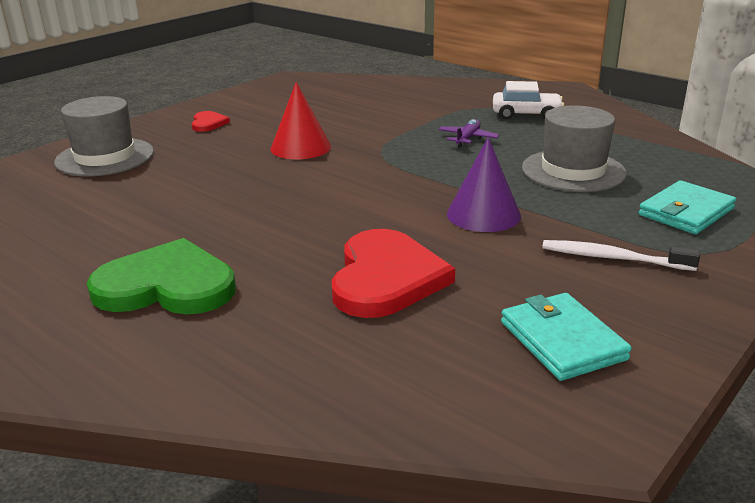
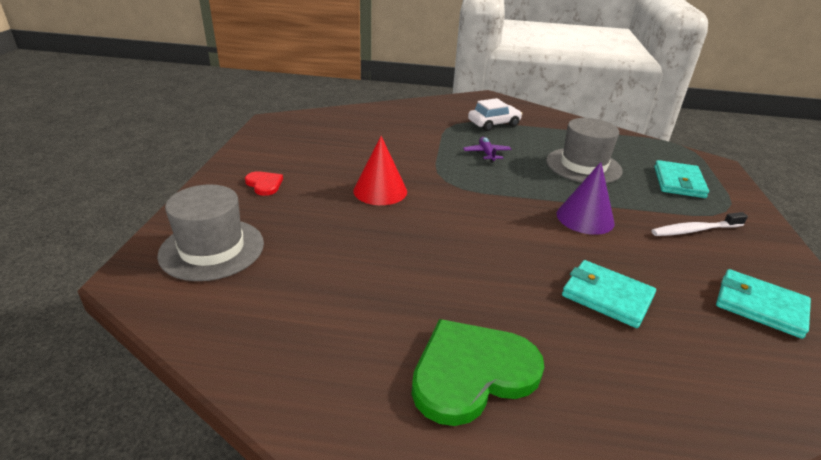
camera: 35 degrees left, 5 degrees up
red heart [332,229,455,318] -> turquoise wallet [562,260,656,328]

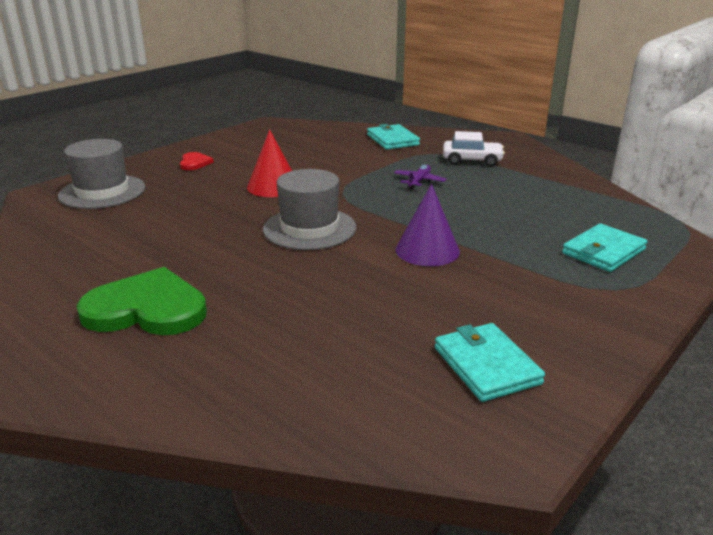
camera: 35 degrees right, 5 degrees down
grey hat [546,118,623,183] -> grey hat moved to [263,169,356,250]
turquoise wallet [562,260,656,328] -> turquoise wallet moved to [367,124,420,150]
white toothbrush [651,212,748,236] -> none

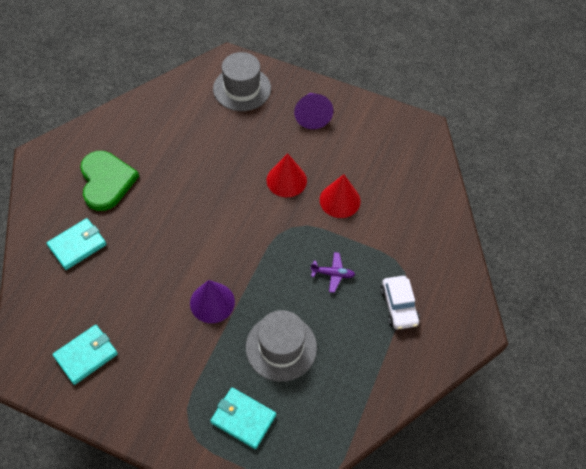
camera: 70 degrees right, 30 degrees up
red heart [180,152,214,170] -> purple cone [294,93,333,129]
grey hat [263,169,356,250] -> grey hat moved to [246,310,317,382]
turquoise wallet [367,124,420,150] -> turquoise wallet moved to [46,218,107,270]
none -> red cone [320,174,361,218]

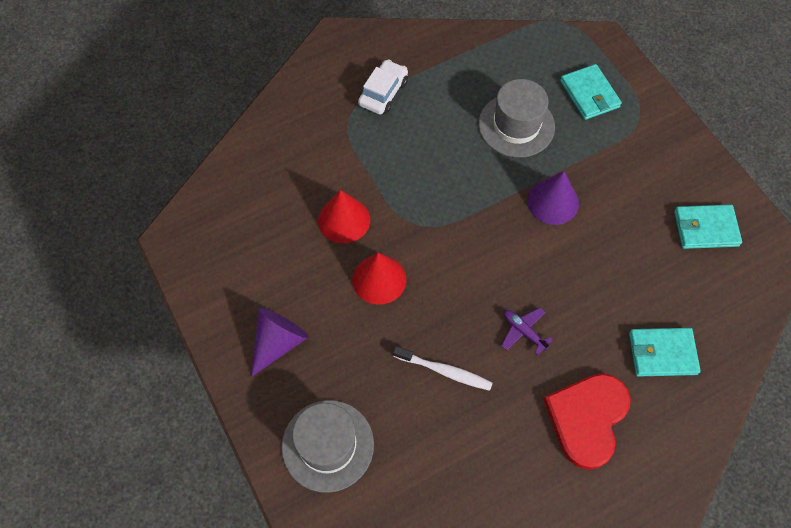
camera: 140 degrees left, 5 degrees up
green heart [80,151,139,211] -> red heart [543,373,631,470]
purple plane [310,252,355,293] -> purple plane moved to [502,308,553,355]
none -> white toothbrush [393,346,493,391]

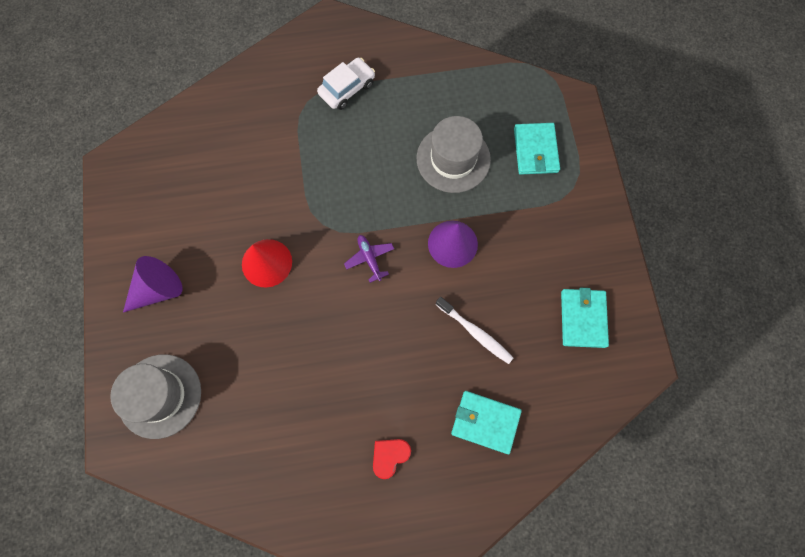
camera: 20 degrees right, 10 degrees up
red cone [318,190,370,243] -> none
white toothbrush [393,346,493,391] -> white toothbrush moved to [436,297,513,364]
purple plane [502,308,553,355] -> purple plane moved to [344,235,394,283]
red heart [543,373,631,470] -> red heart [373,439,411,479], size x0.48
turquoise wallet [674,205,742,249] -> turquoise wallet turned 75 degrees clockwise [561,288,609,348]

